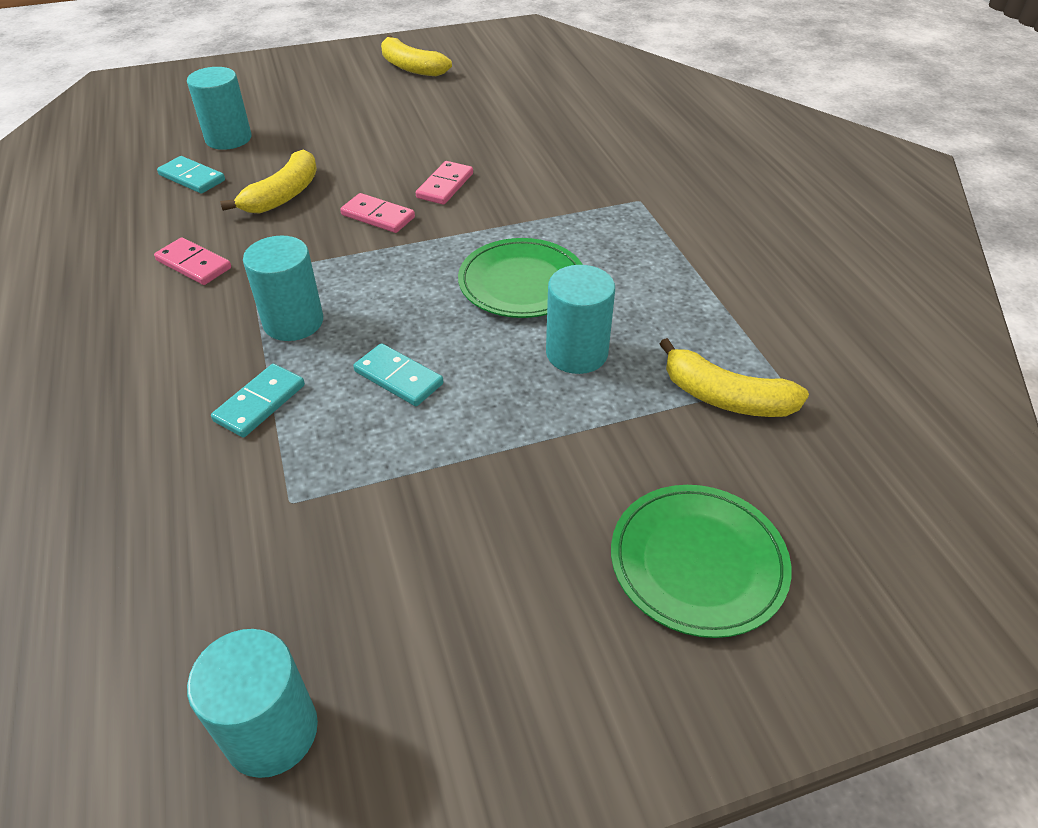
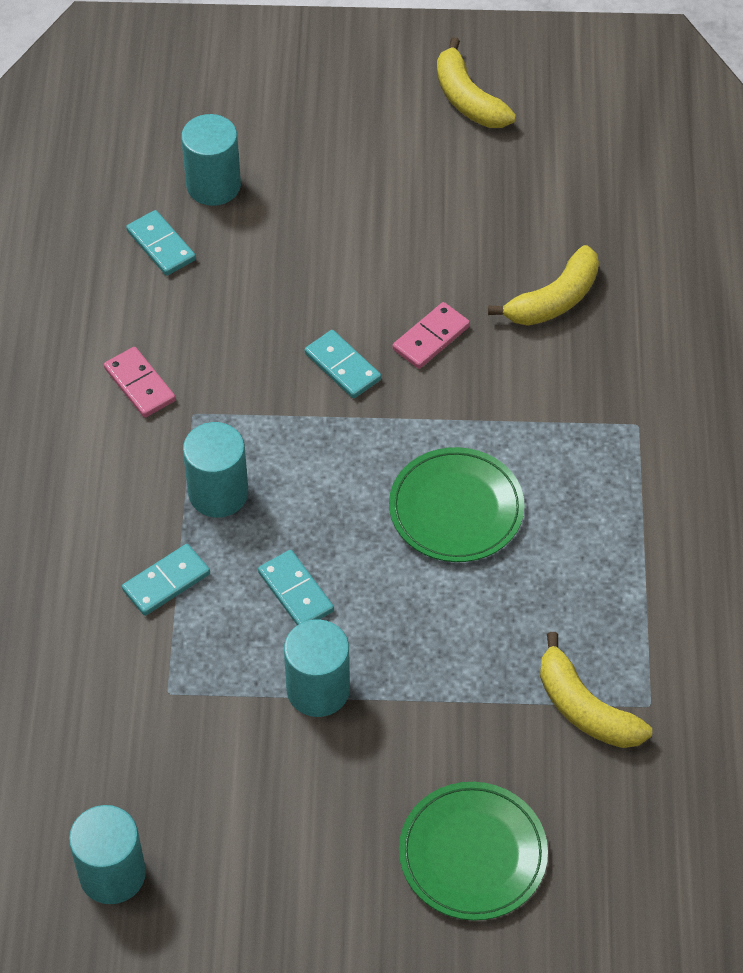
camera: 20 degrees right, 10 degrees up
yellow banana [220,149,317,213] -> yellow banana moved to [488,245,599,326]
pink domino [340,193,415,233] -> turquoise domino [305,330,381,399]
turquoise cylinder [546,265,615,374] -> turquoise cylinder moved to [284,619,350,717]

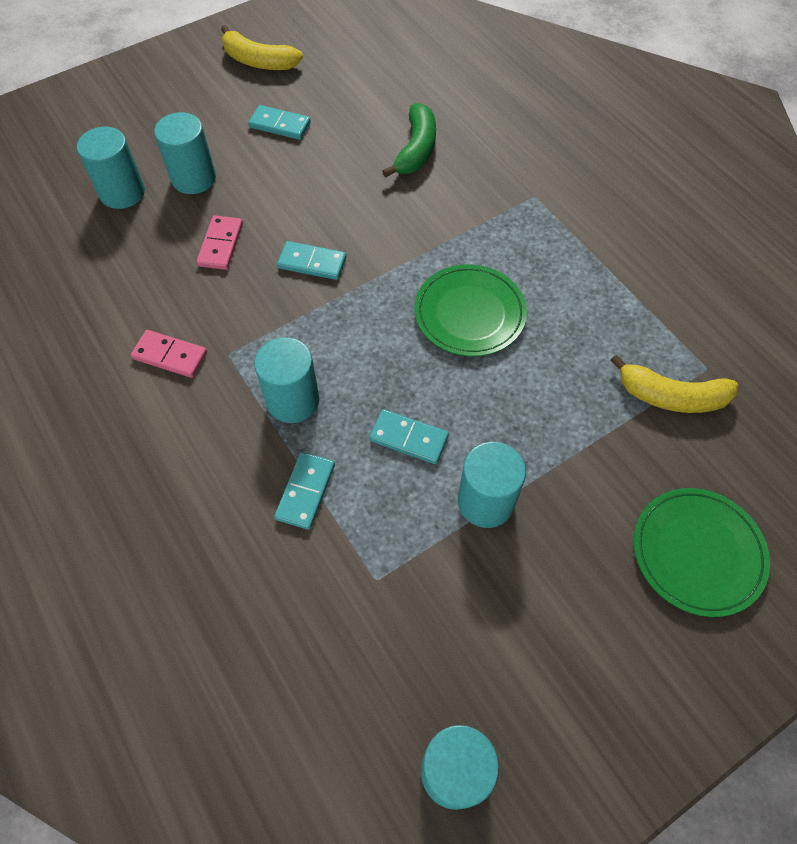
camera: 35 degrees left, 5 degrees up
turquoise domino [126,210,196,276] -> turquoise domino moved to [248,105,311,140]
pink domino [393,302,470,369] -> pink domino moved to [197,215,243,270]
yellow banana [488,245,599,326] -> green banana [382,103,436,177]
none -> turquoise cylinder [154,112,216,194]

